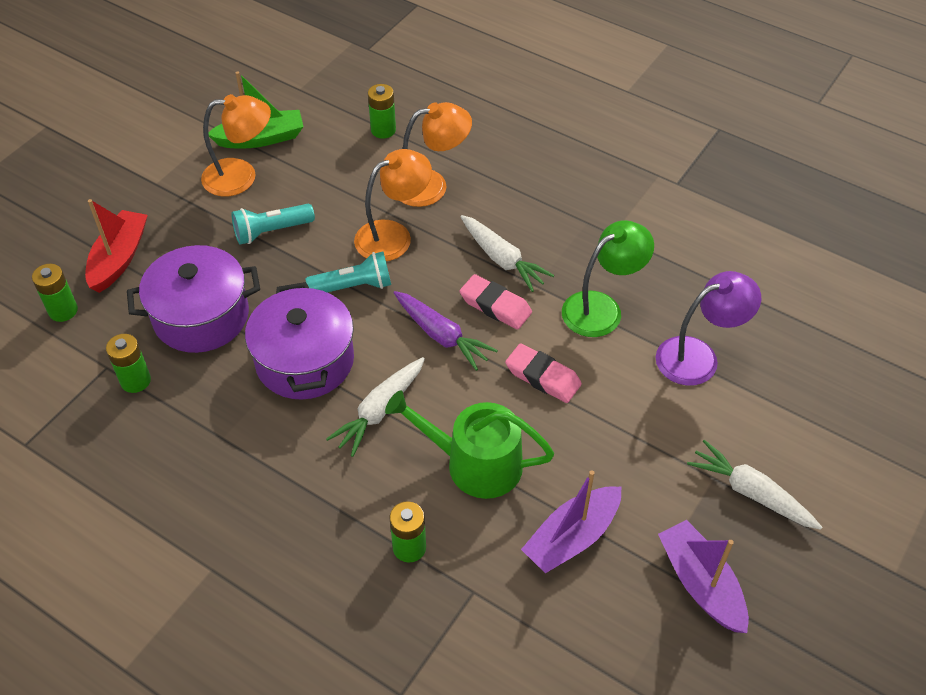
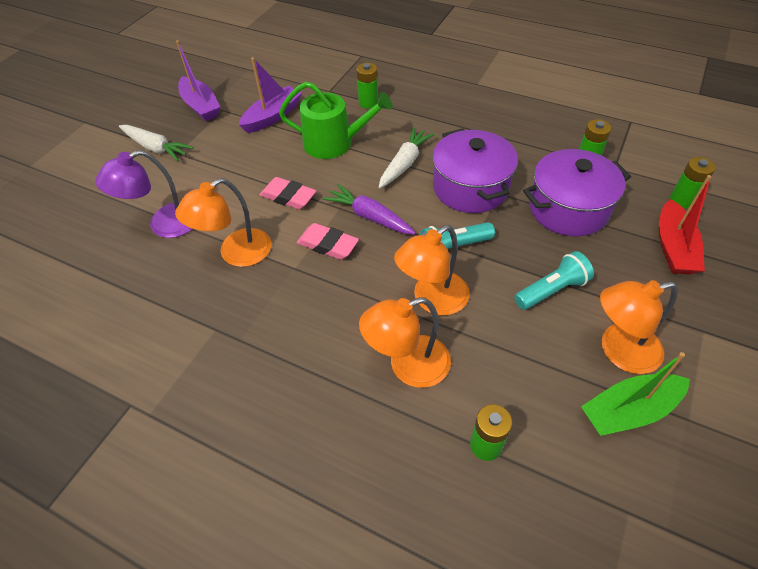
camera: 175 degrees right, 0 degrees up
white carrot [460,215,554,292] -> none
green lamp [562,220,654,337] -> orange lamp [175,178,272,267]

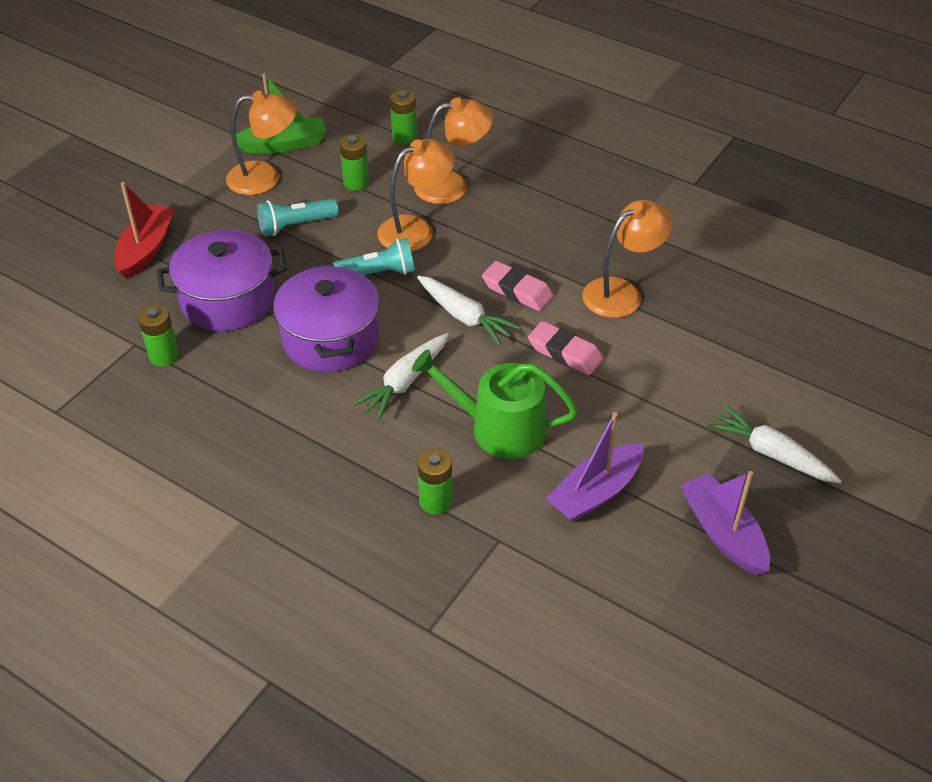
camera: 175 degrees left, 5 degrees down
purple lamp [95,150,192,238] -> none
purple carrot [323,184,416,235] -> white carrot [417,276,520,345]
green battery [670,157,715,209] -> green battery moved to [340,134,369,191]

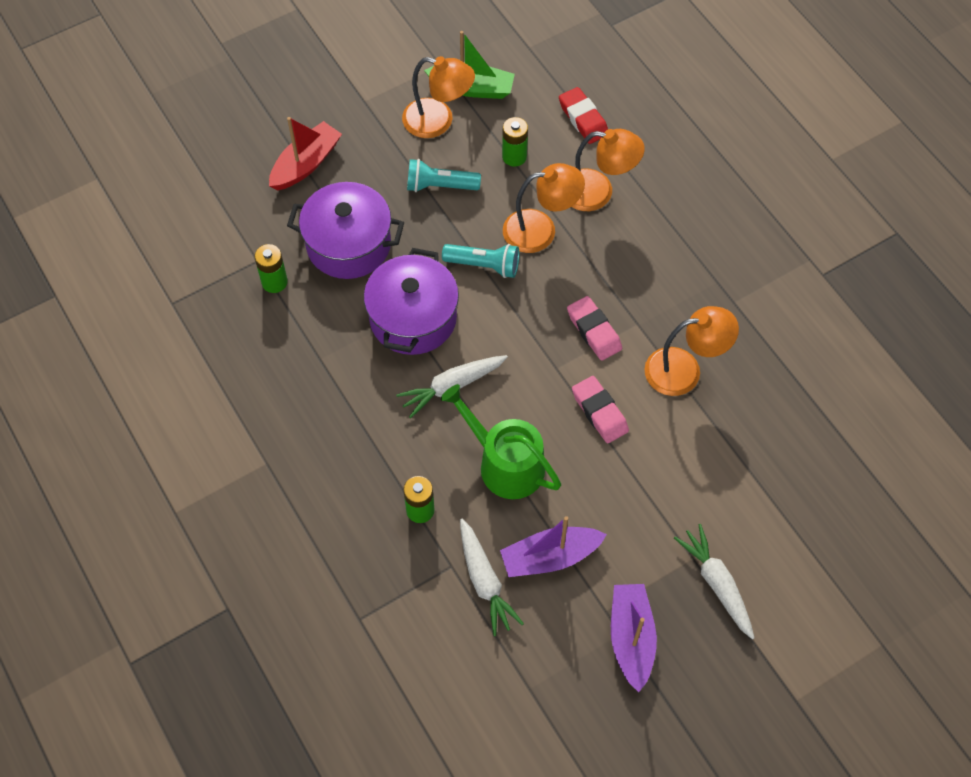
camera: 25 degrees right, 15 degrees up
green battery [390,90,417,145] -> red eraser [559,87,608,144]
white carrot [417,276,520,345] -> white carrot moved to [460,519,524,636]

